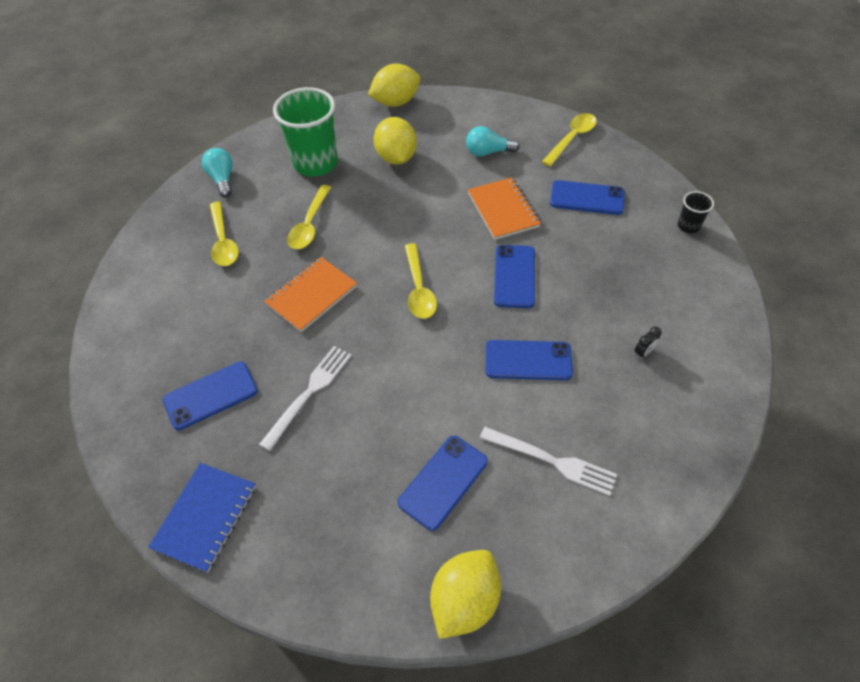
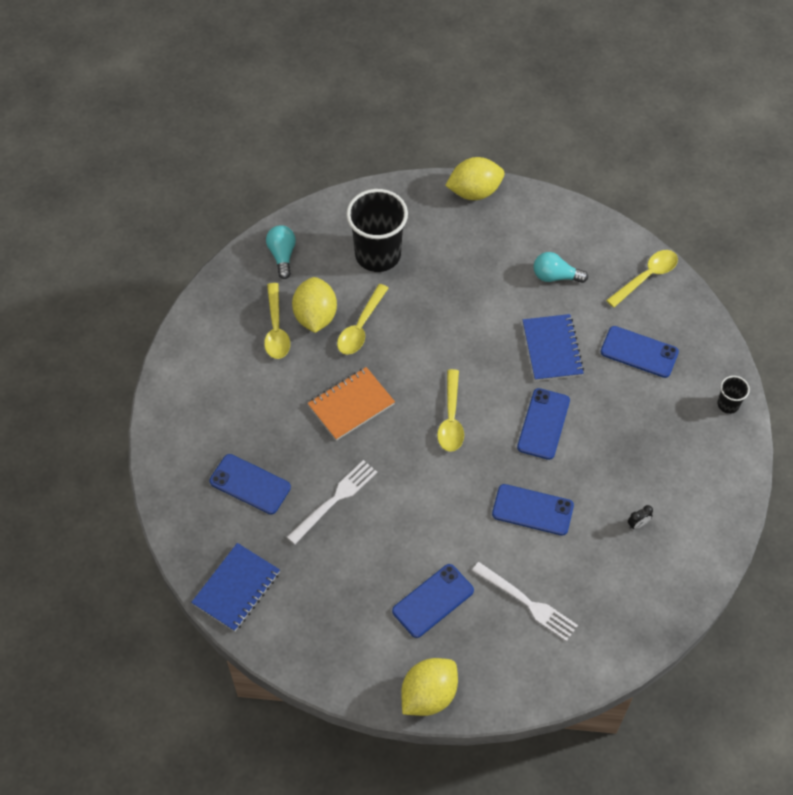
camera: 10 degrees right, 5 degrees up
blue phone [163,362,258,430] -> blue phone turned 45 degrees clockwise [210,454,291,515]
green cup [273,87,338,177] -> black cup [346,189,408,272]
yellow lemon [374,117,417,165] -> yellow lemon moved to [292,277,337,333]
orange notebook [468,177,541,240] -> blue notebook [523,314,584,381]

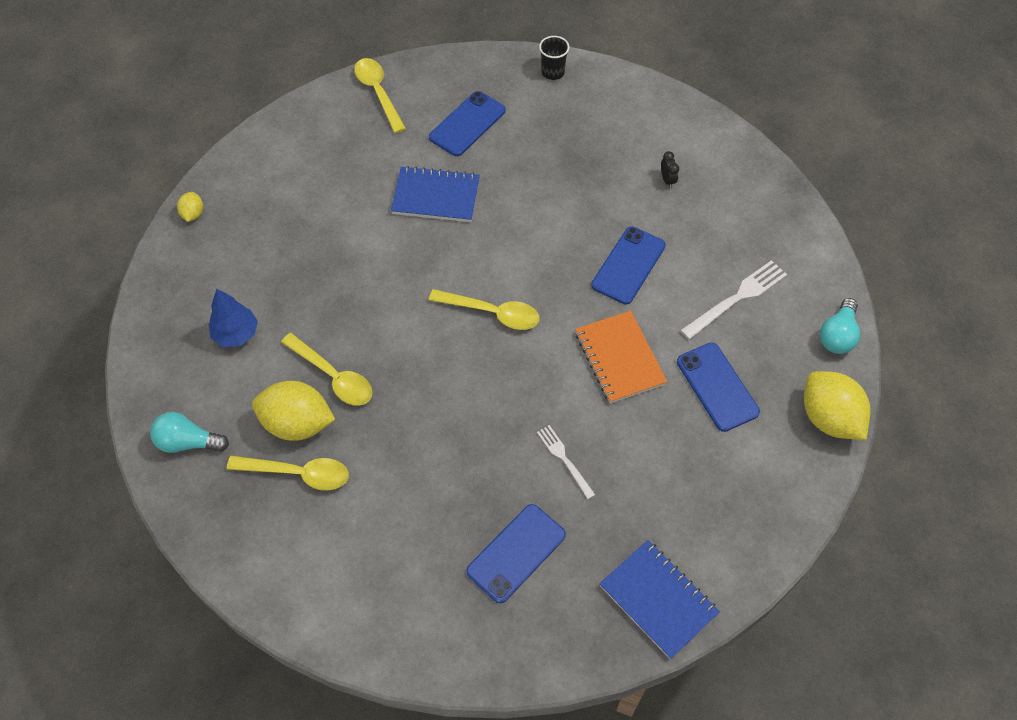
camera: 75 degrees left, 0 degrees up
white fork [287,460,377,544] -> white fork [537,425,595,499], size x0.62
orange notebook [308,367,395,441] -> orange notebook moved to [575,311,667,404]
black cup [346,189,408,272] -> blue tree [209,289,258,347]
yellow lemon [445,157,504,200] -> yellow lemon [177,192,203,222], size x0.48
blue phone [517,388,570,460] -> none
turquoise light bulb [533,252,588,283] -> turquoise light bulb moved to [820,298,860,354]

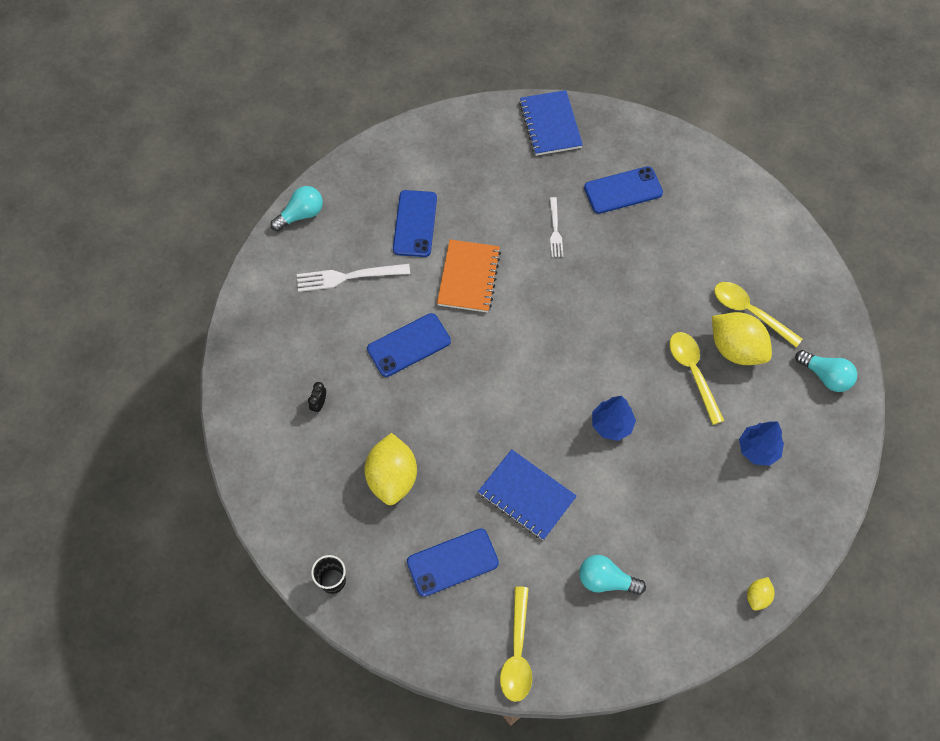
camera: 150 degrees left, 5 degrees up
yellow spoon [429,289,540,330] -> none
yellow lemon [804,371,871,440] -> yellow lemon moved to [364,433,417,505]
none -> turquoise light bulb [579,555,646,595]
none -> blue tree [592,396,636,441]

